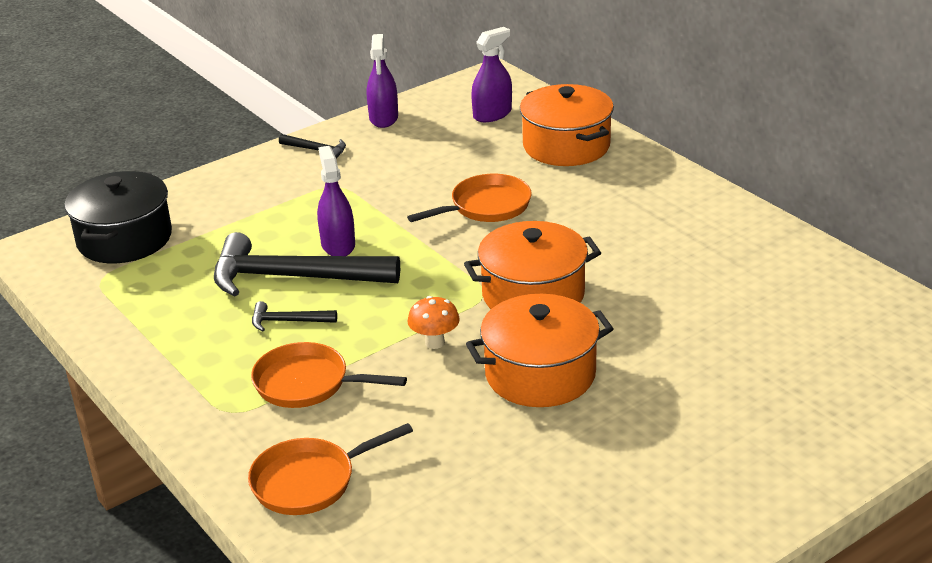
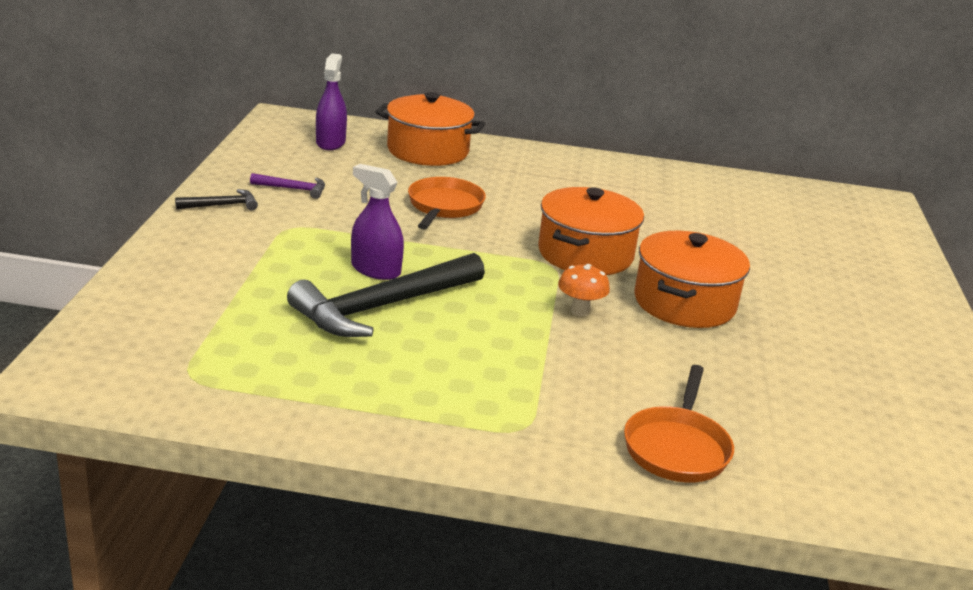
camera: 50 degrees left, 5 degrees down
black pot [64,171,172,263] -> none
orange pan [251,342,407,408] -> none
black hammer [252,301,337,331] -> none
purple spray bottle [367,34,398,128] -> none
none -> purple hammer [250,173,325,199]

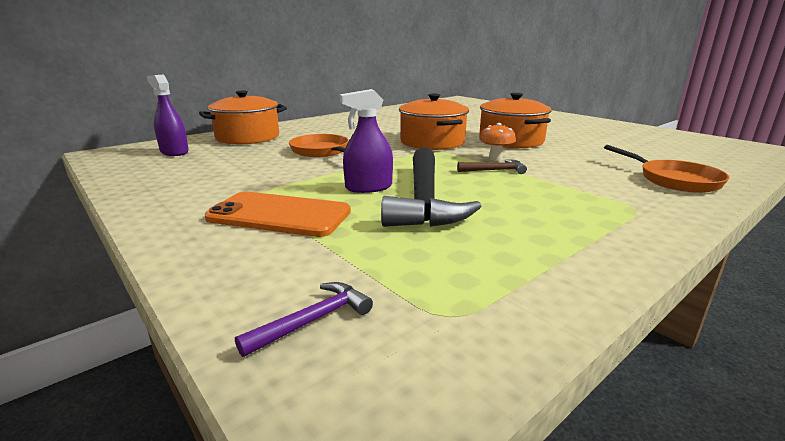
camera: 45 degrees left, 5 degrees down
black hammer [175,189,258,210] -> none
purple hammer [250,173,325,199] -> purple hammer moved to [235,282,373,357]
none -> orange phone [205,192,351,237]
none -> brown hammer [457,159,527,174]

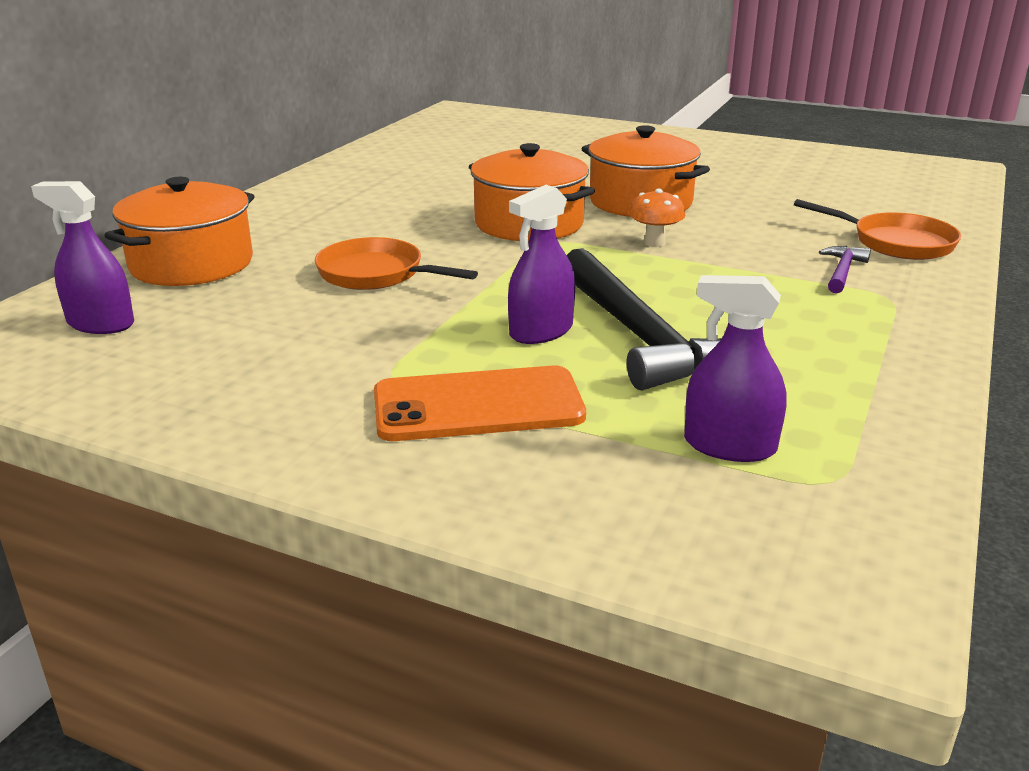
camera: 25 degrees left, 5 degrees up
purple hammer [235,282,373,357] -> purple hammer moved to [819,246,871,293]
brown hammer [457,159,527,174] -> none
none -> purple spray bottle [684,275,787,462]

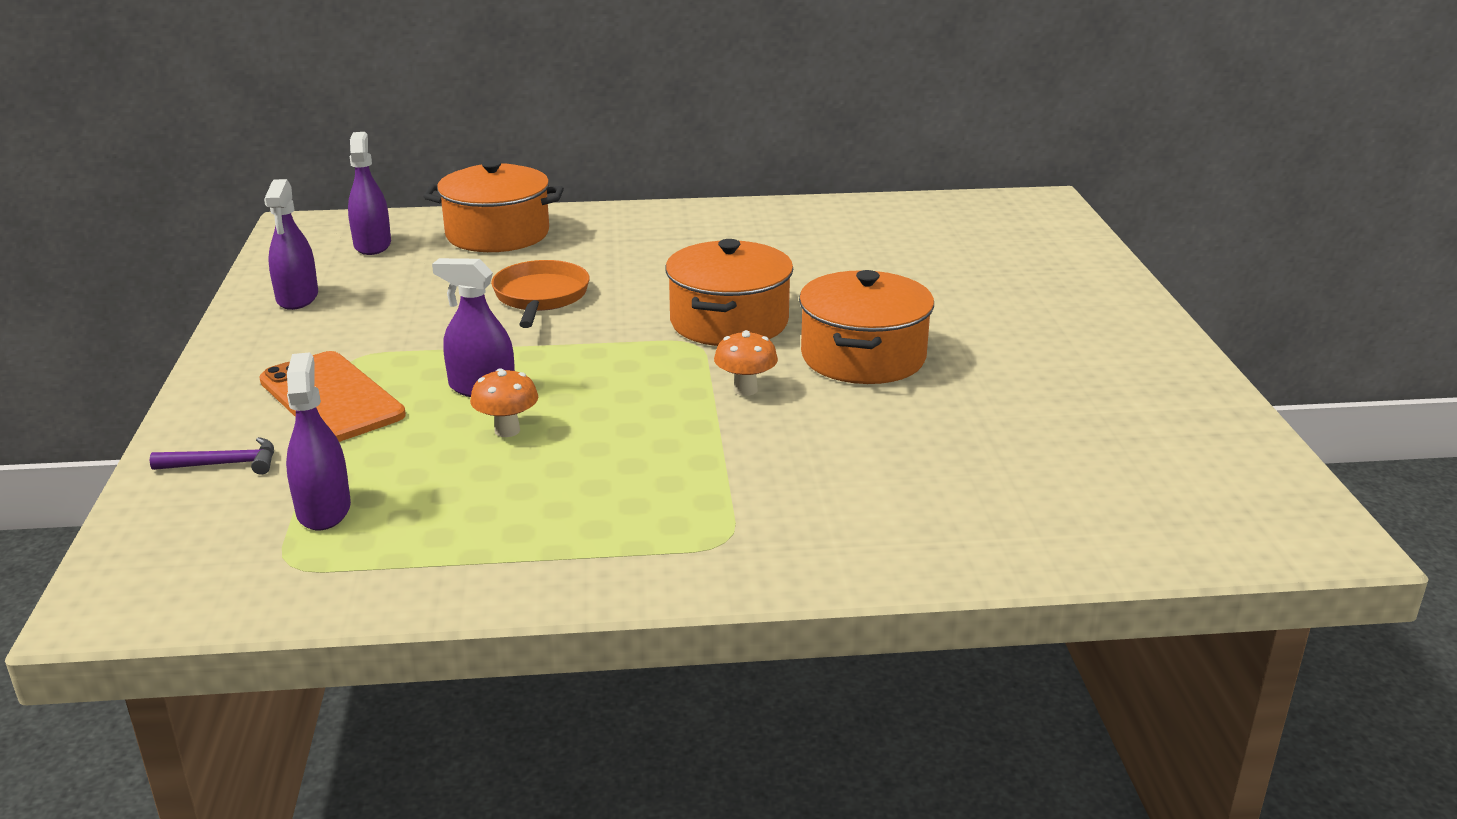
camera: 60 degrees right, 0 degrees up
black hammer [567,248,722,390] -> orange mushroom [470,368,538,437]
orange pan [794,199,961,260] -> none
purple hammer [819,246,871,293] -> purple hammer moved to [150,437,274,475]
none -> purple spray bottle [264,179,318,310]

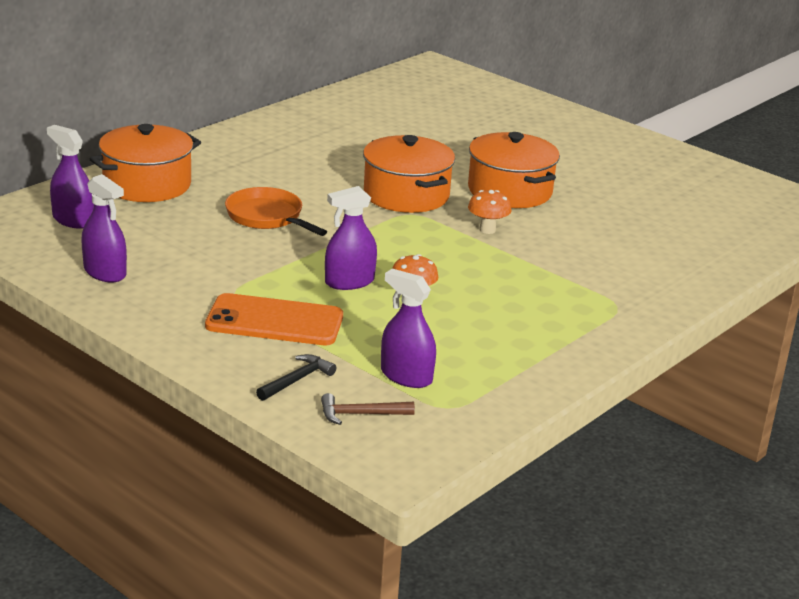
camera: 45 degrees left, 0 degrees up
purple hammer [150,437,274,475] -> black hammer [256,354,336,401]
none -> brown hammer [321,393,415,425]

